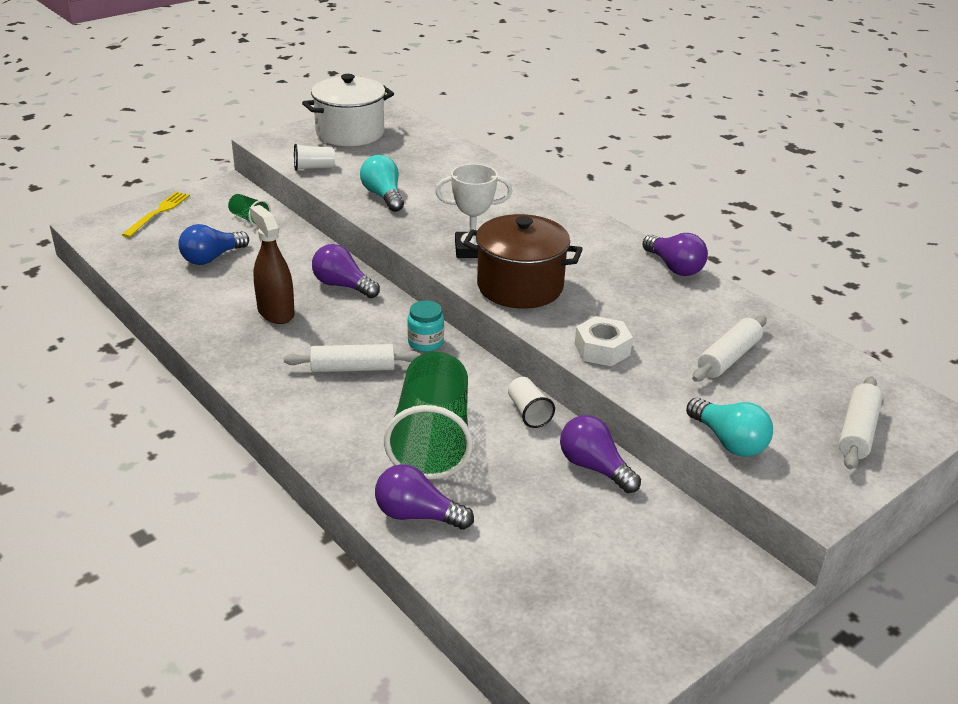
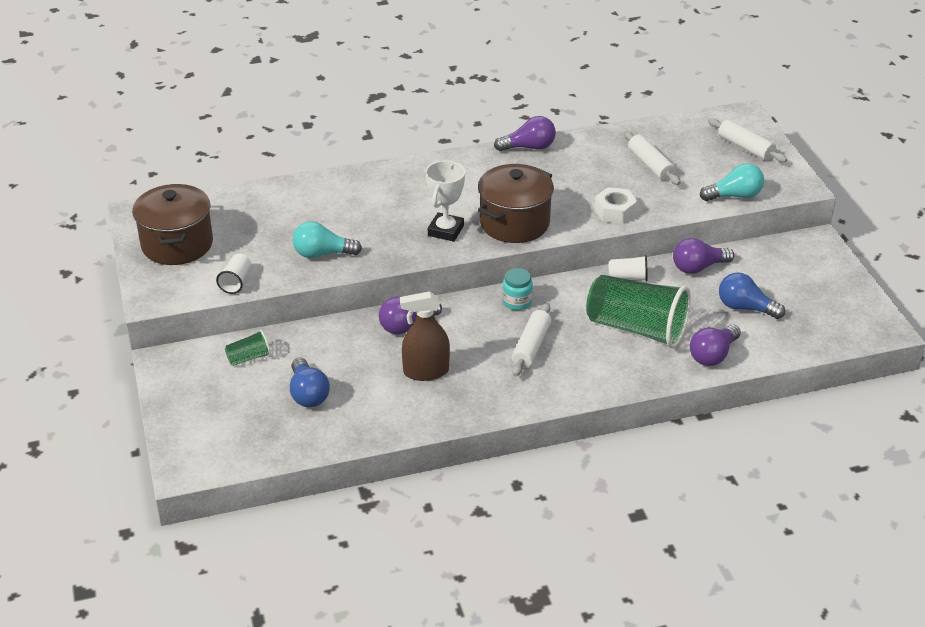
camera: 65 degrees left, 5 degrees up
yellow fork [122,192,190,238] -> none
white pot [302,74,394,146] -> brown pot [132,184,213,265]
none -> blue light bulb [719,272,785,319]

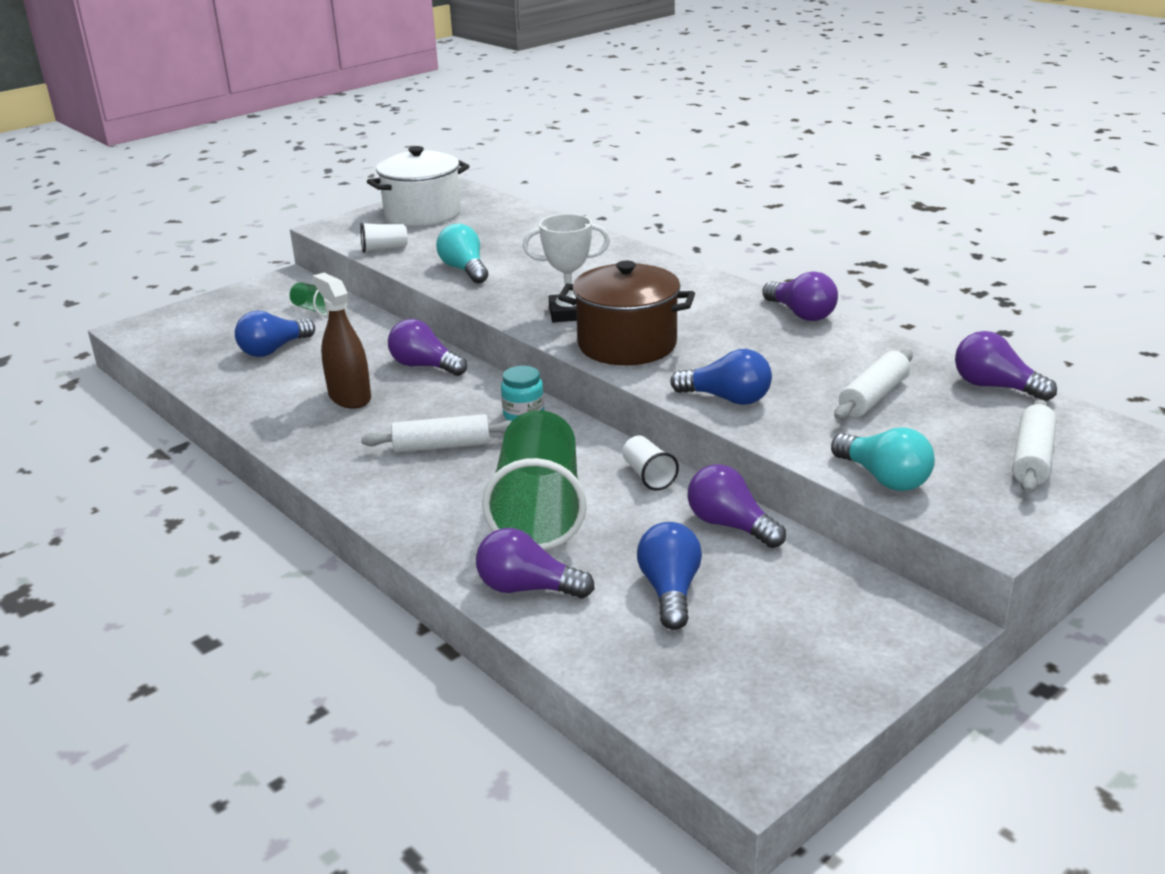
camera: 65 degrees right, 10 degrees down
brown pot [132,184,213,265] -> white pot [367,146,469,226]
white nut [594,187,638,224] -> blue light bulb [670,349,772,405]
none -> purple light bulb [955,331,1057,401]

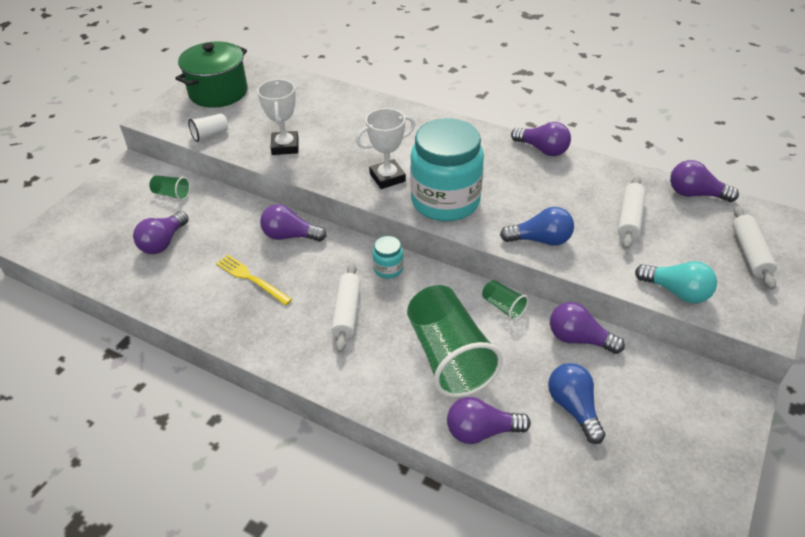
camera: 20 degrees left, 15 degrees up
blue light bulb [235,311,315,357] -> purple light bulb [133,211,189,254]
brown spray bottle [313,272,371,409] -> yellow fork [216,255,292,305]
white rolling pin [361,414,512,453] -> white rolling pin turned 60 degrees counterclockwise [331,263,361,352]
white pot [367,146,469,226] -> green pot [175,41,248,108]
turquoise light bulb [436,223,488,283] -> white trophy [257,79,299,155]
brown pot [558,261,695,365] -> turquoise jar [410,118,484,221]
white cup [622,436,679,491] -> green cup [482,280,528,320]

